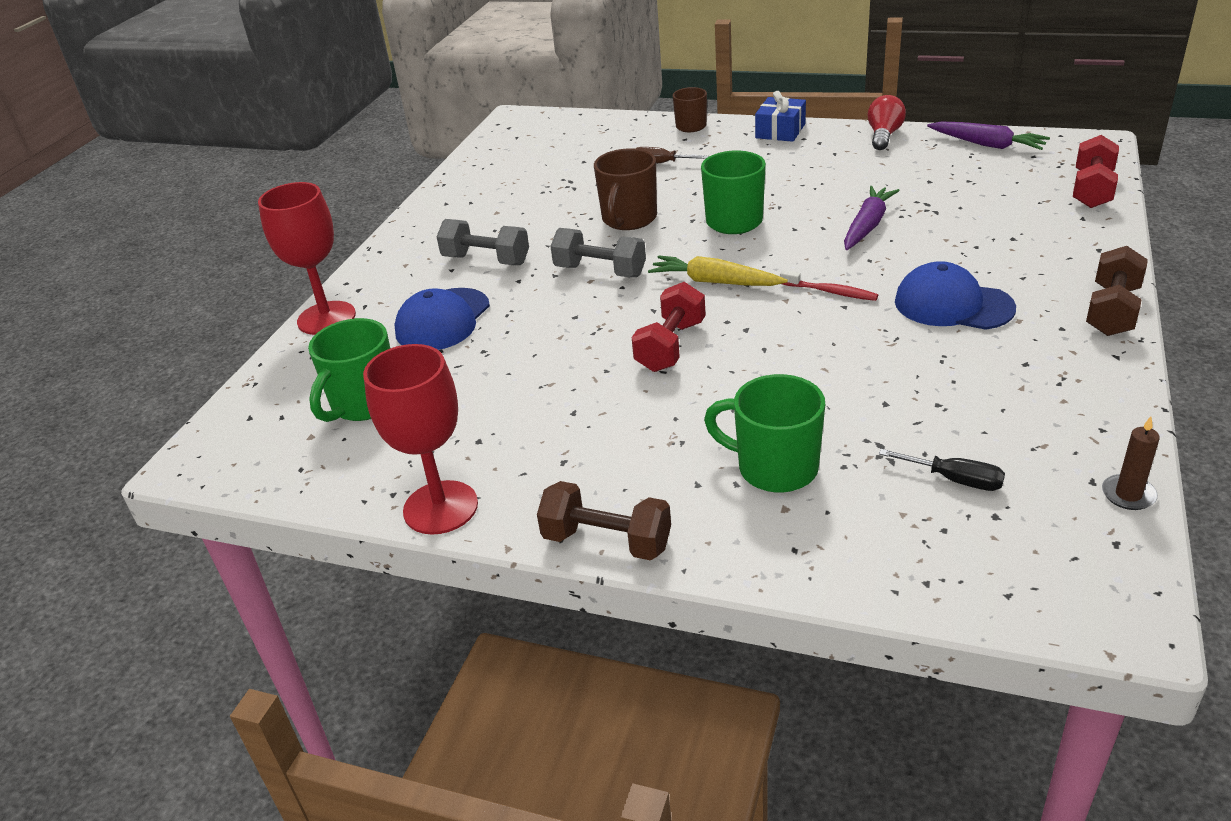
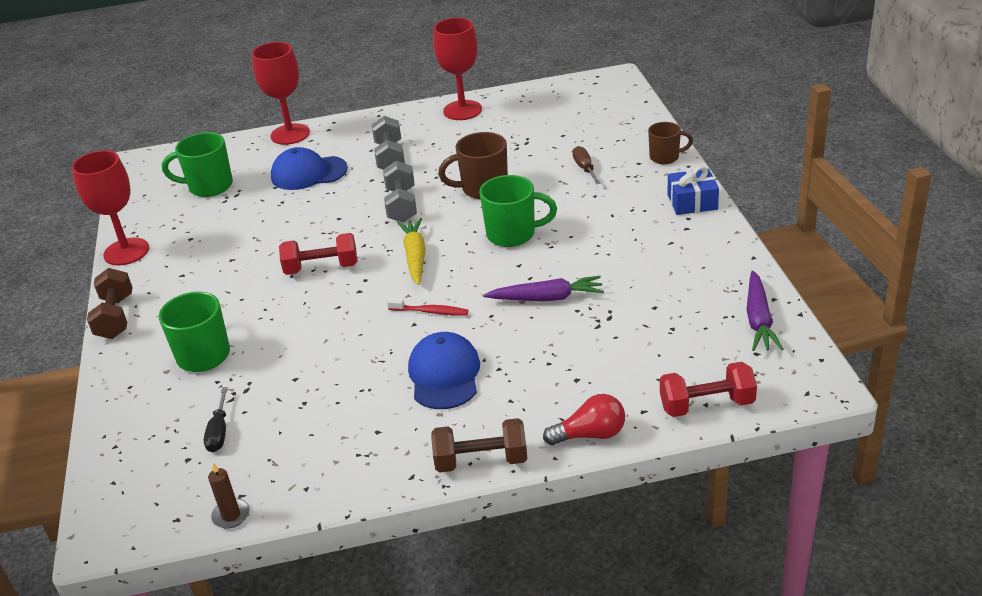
camera: 60 degrees right, 0 degrees up
red toothbrush [780,270,878,301] -> red toothbrush turned 75 degrees counterclockwise [387,298,468,315]
red light bulb [867,95,906,150] -> red light bulb moved to [543,394,625,445]
none -> red goblet [433,18,482,120]

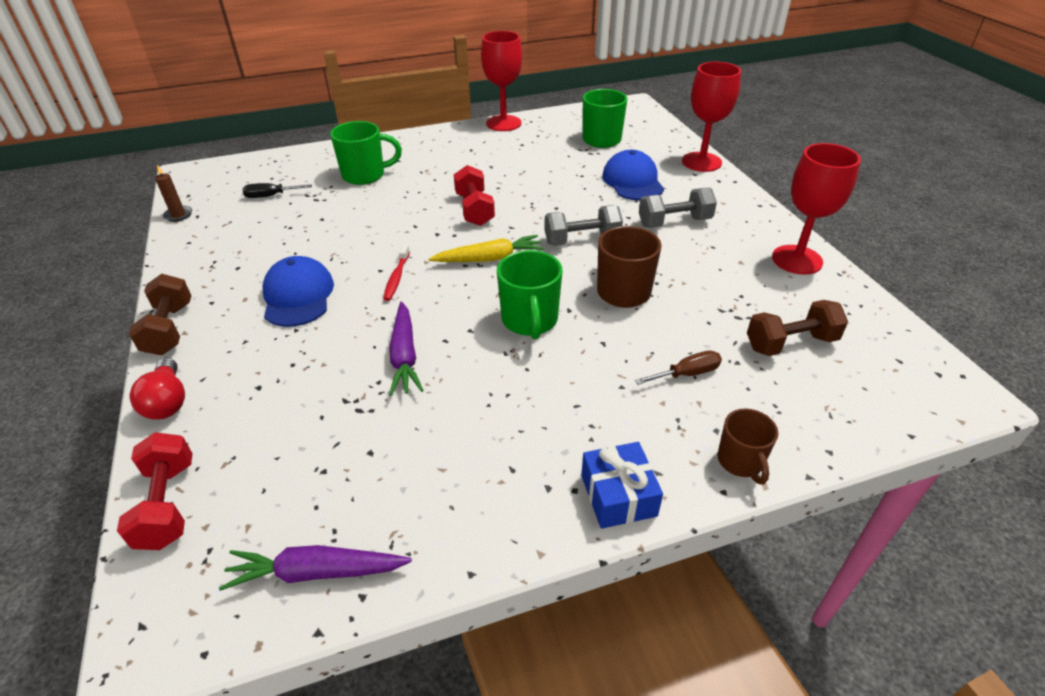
camera: 80 degrees right, 5 degrees up
brown dumbbell [87,268,132,339] -> brown dumbbell moved to [747,300,848,356]
blue cap [408,332,480,409] -> blue cap turned 90 degrees counterclockwise [262,256,334,327]

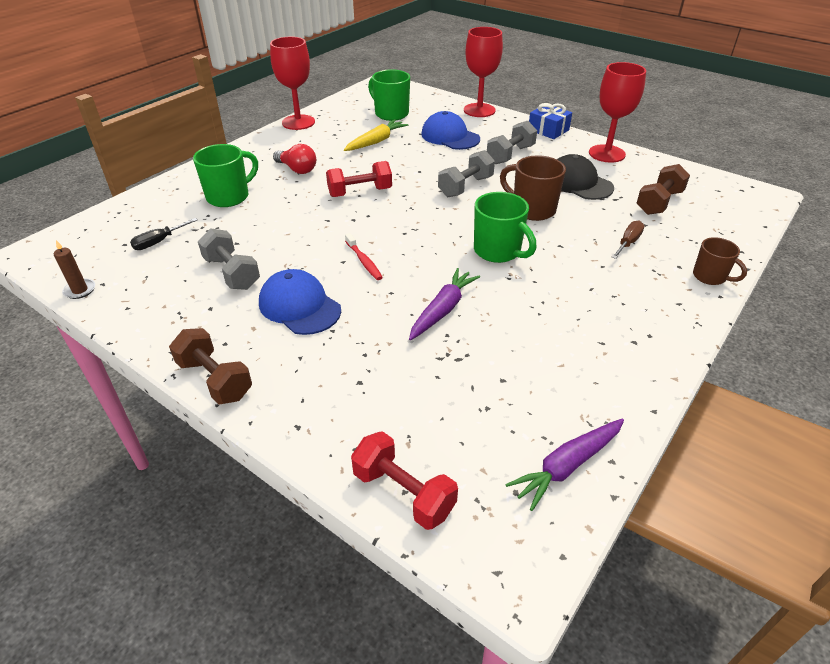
camera: 35 degrees left, 0 degrees up
red light bulb [130,358,185,420] -> red light bulb moved to [273,144,316,174]
purple carrot [389,302,424,396] -> purple carrot turned 105 degrees counterclockwise [409,268,480,340]
yellow carrot [429,235,544,262] -> yellow carrot moved to [344,119,408,151]
red dumbbell [454,165,495,226] -> red dumbbell turned 60 degrees counterclockwise [326,161,392,197]
blue gift [581,442,663,529] -> blue gift moved to [529,103,572,139]
none -> grey dumbbell [198,228,260,290]
none -> black cap [557,154,614,200]

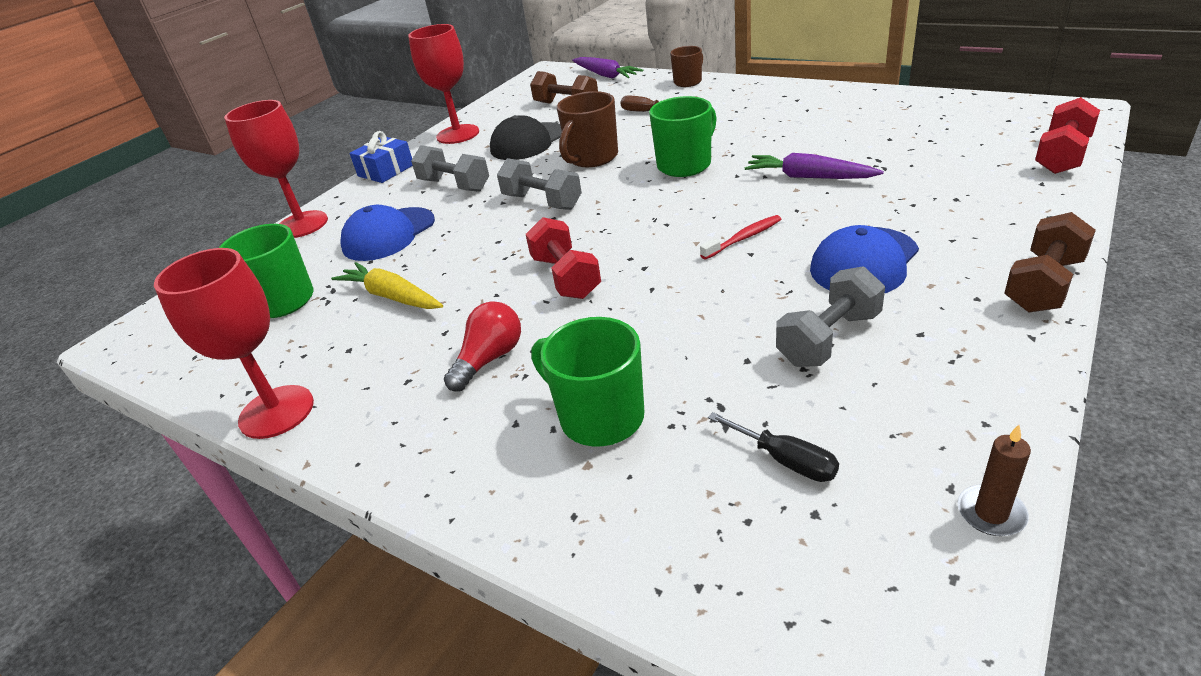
camera: 90 degrees left, 5 degrees down
purple carrot [505,418,624,511] -> purple carrot moved to [572,57,643,79]

